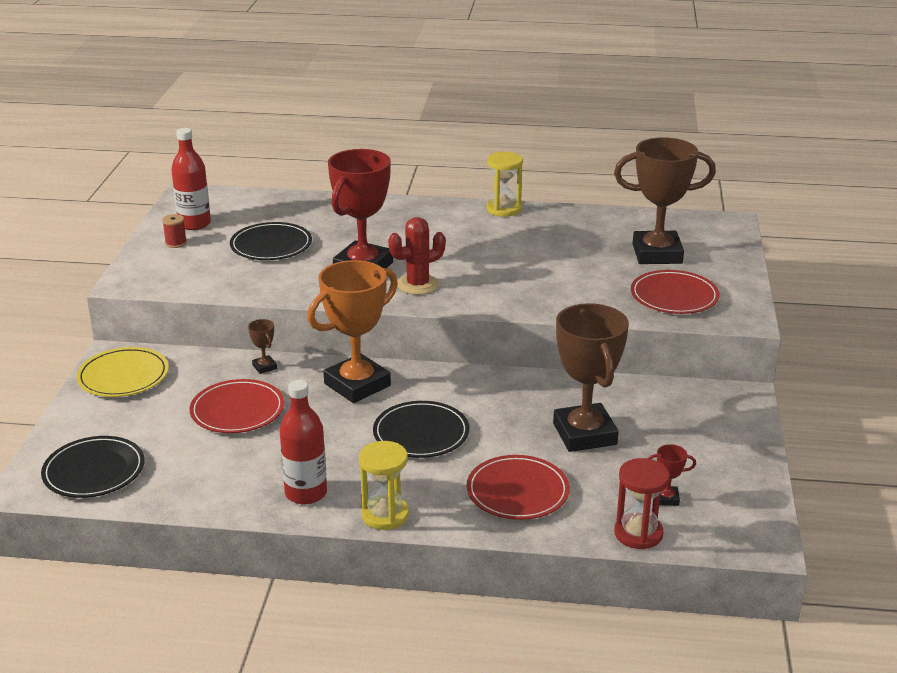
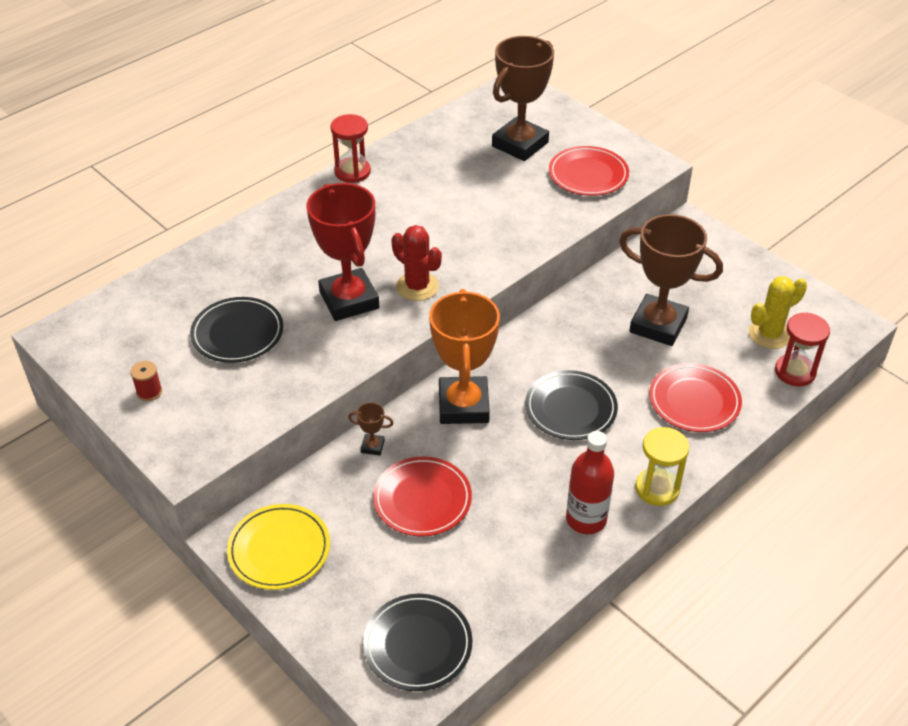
camera: 50 degrees left, 15 degrees up
red bottle [171,128,211,230] -> none
red cactus [388,217,446,295] -> red cactus turned 60 degrees counterclockwise [391,225,442,301]
yellow hourglass [486,152,523,217] -> red hourglass [330,114,371,183]
red trophy [647,444,696,506] -> yellow cactus [749,276,807,349]

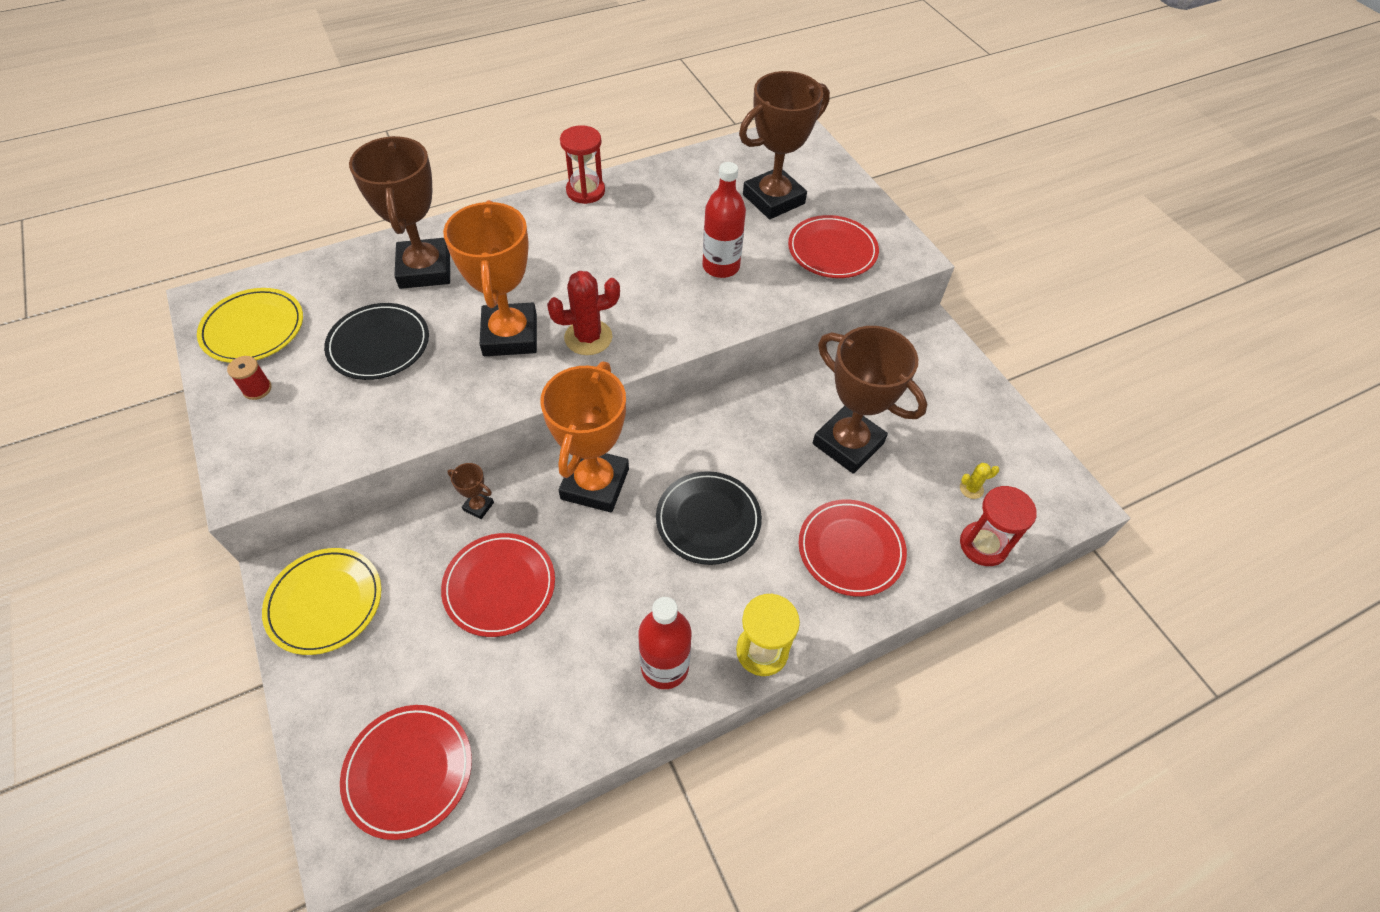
camera: 15 degrees right, 10 degrees up
red trophy [307,183,379,321] -> orange trophy [443,200,537,356]
black plate [363,594,473,691] -> red plate [340,705,472,840]
red cactus [391,225,442,301] -> red cactus turned 75 degrees counterclockwise [547,271,620,355]
yellow cactus [749,276,807,349] -> yellow cactus [960,463,999,499], size x0.49
none -> yellow plate [197,288,303,363]
none -> brown trophy [349,136,450,289]
none -> red bottle [702,162,746,278]

